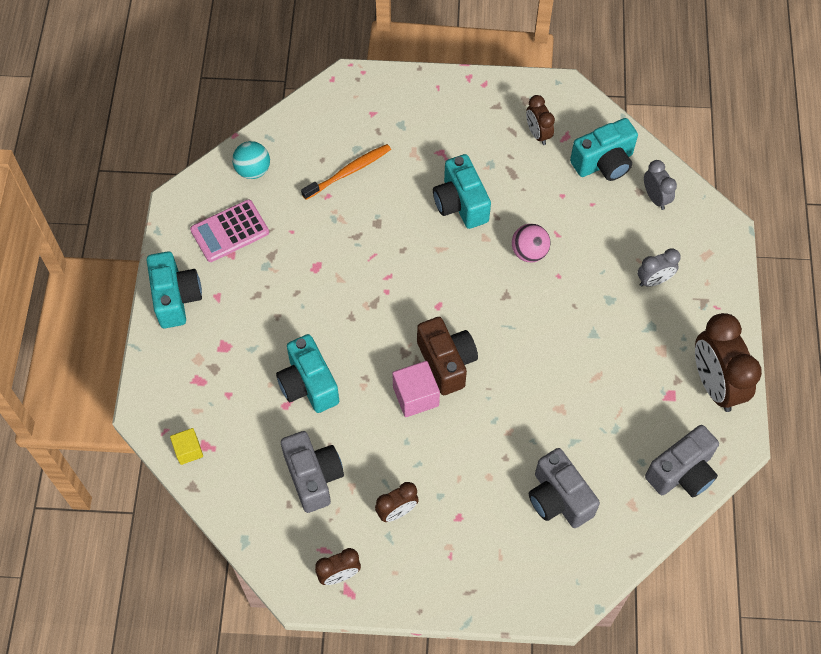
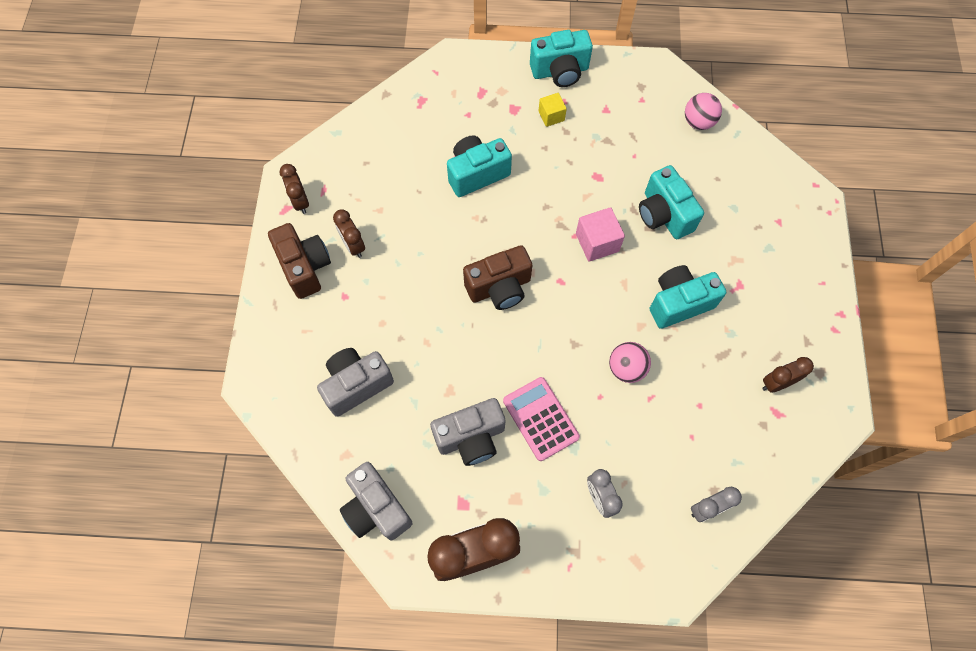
camera: 90 degrees right, 5 degrees up
yellow cube [170,428,203,465] -> yellow cube moved to [538,93,567,127]
pink calculator [190,199,269,262] -> pink calculator moved to [503,377,580,461]
turquoise ball [232,141,270,179] -> pink ball [685,93,722,130]
grey camera [281,431,344,513] -> grey camera moved to [430,398,505,466]
orange toothbrush [301,144,391,200] -> none
pink cube [392,361,440,417] -> pink cube moved to [576,207,625,262]
turquoise camera [570,118,638,181] -> turquoise camera moved to [639,165,704,239]
none -> brown camera [268,223,331,299]

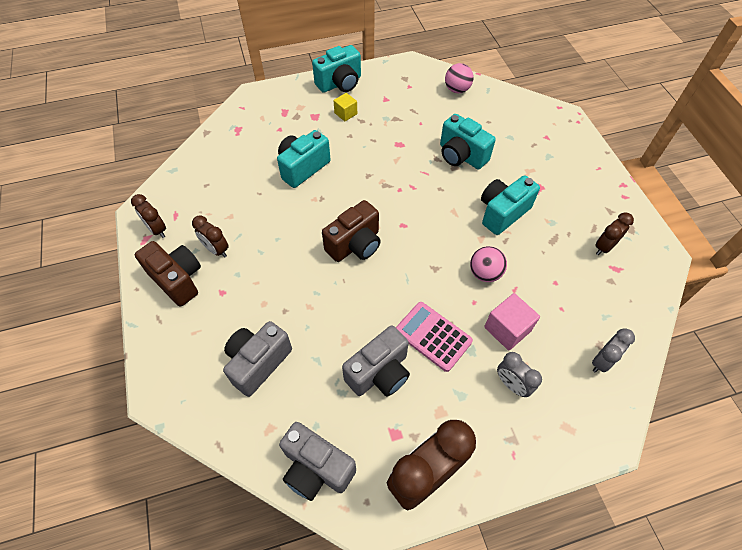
camera: 20 degrees left, 10 degrees down
pink cube [576,207,625,262] -> pink cube moved to [484,293,540,350]

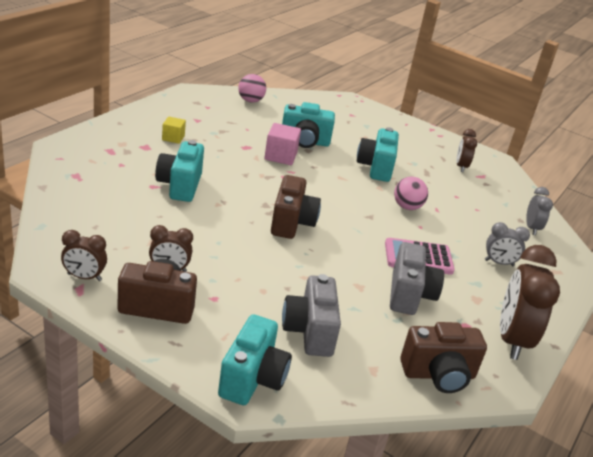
camera: 45 degrees left, 25 degrees down
grey camera [279,422,356,501] -> brown camera [400,322,487,393]
turquoise camera [312,45,361,93] -> turquoise camera moved to [218,314,292,405]
pink cube [484,293,540,350] -> pink cube moved to [264,123,301,165]

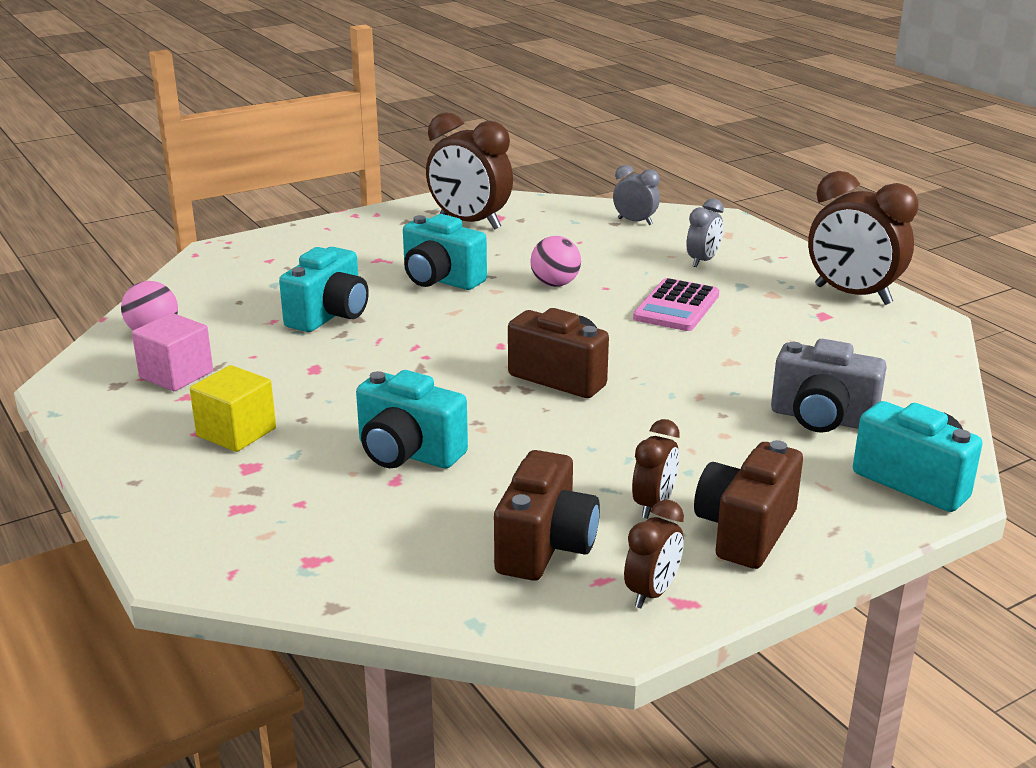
camera: 60 degrees left, 5 degrees down
yellow cube [162,116,186,144] -> yellow cube [190,365,276,452], size x1.55
pink cube [264,123,301,165] -> pink cube moved to [132,313,213,391]
grey camera [390,242,444,315] -> none
brown camera [400,322,487,393] -> brown camera moved to [494,450,600,581]
brown clock [456,129,477,172] -> brown clock [426,112,513,230], size x1.90

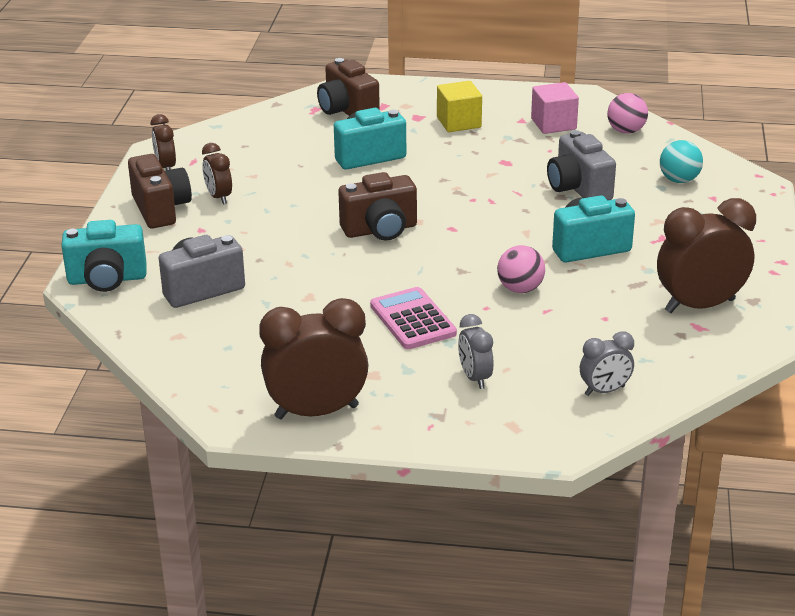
camera: 130 degrees right, 5 degrees up
turquoise camera [279,247,369,332] -> grey camera [547,130,616,200]
brown camera [494,450,600,581] -> brown camera moved to [317,58,380,116]
none -> turquoise ball [660,140,703,183]

